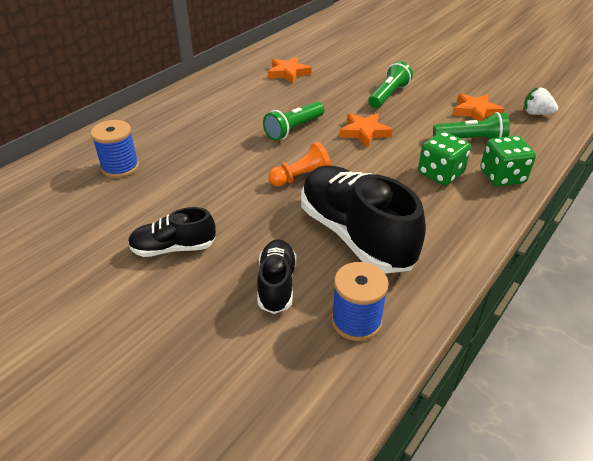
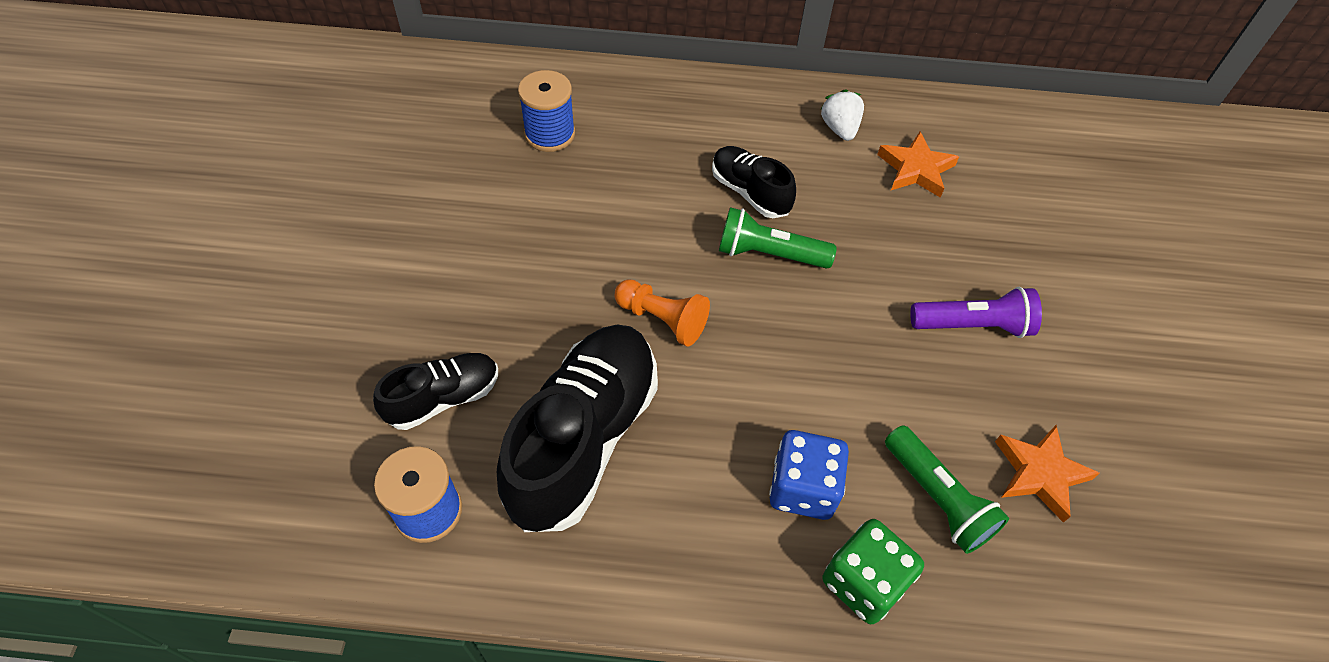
camera: 55 degrees right, 15 degrees up
black shoe [128,207,216,257] -> black shoe moved to [712,146,796,218]
orange star [339,113,393,147] -> none
green flashlight [368,61,413,108] -> purple flashlight [910,287,1042,338]
green dice [418,131,471,185] -> blue dice [769,430,849,520]
white strawberry [523,87,558,115] -> white strawberry moved to [820,89,864,141]

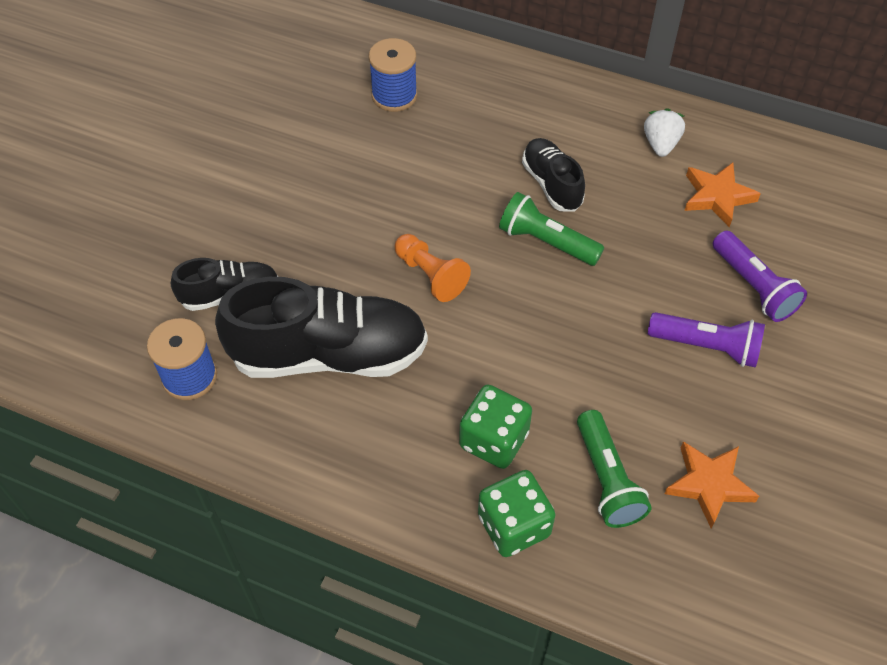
camera: 20 degrees right, 0 degrees up
black shoe [497,324,658,532] -> black shoe turned 45 degrees clockwise [215,277,428,378]
blue dice [769,430,849,520] -> green dice [459,384,532,469]
none -> purple flashlight [713,231,807,322]

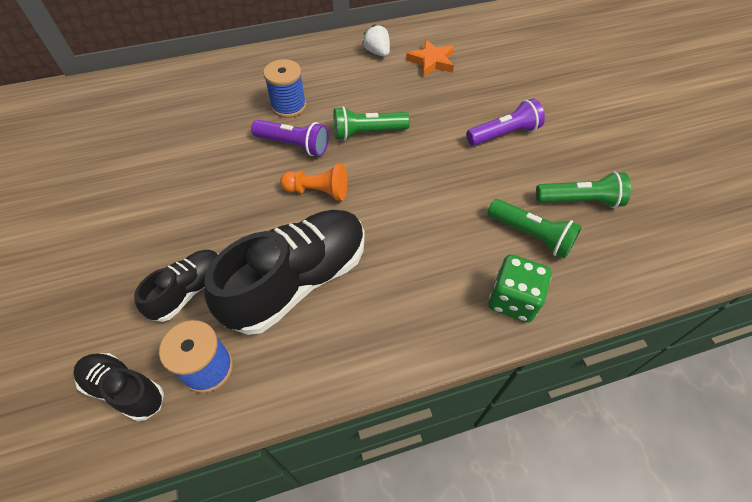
camera: 40 degrees left, 0 degrees up
blue spool [369,38,417,112] -> blue spool moved to [263,59,306,118]
green dice [459,384,532,469] -> none
black shoe [522,138,585,212] -> black shoe moved to [73,353,164,421]
orange star [664,441,759,528] -> green flashlight [536,172,631,208]
purple flashlight [713,231,807,322] -> purple flashlight moved to [251,120,329,156]

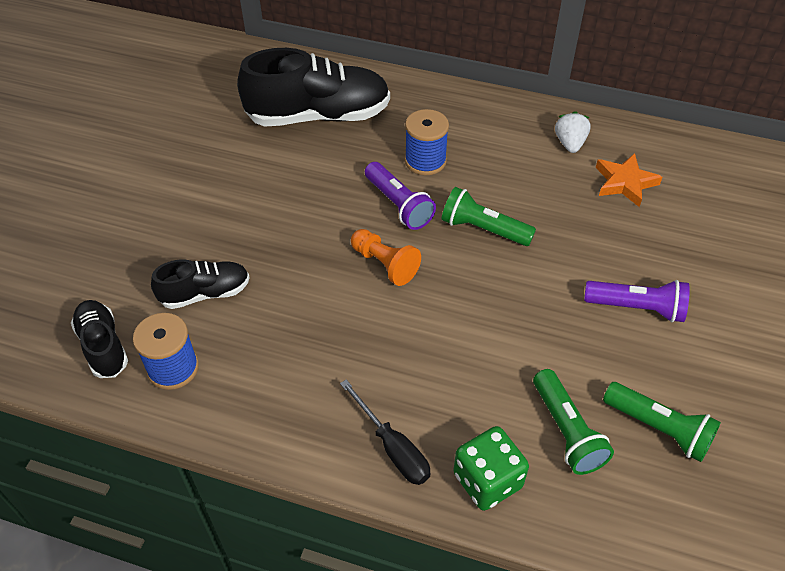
camera: 35 degrees right, 5 degrees down
black shoe [204,210,365,335] -> black shoe moved to [237,48,390,127]
none -> black screwdriver [340,379,431,485]

